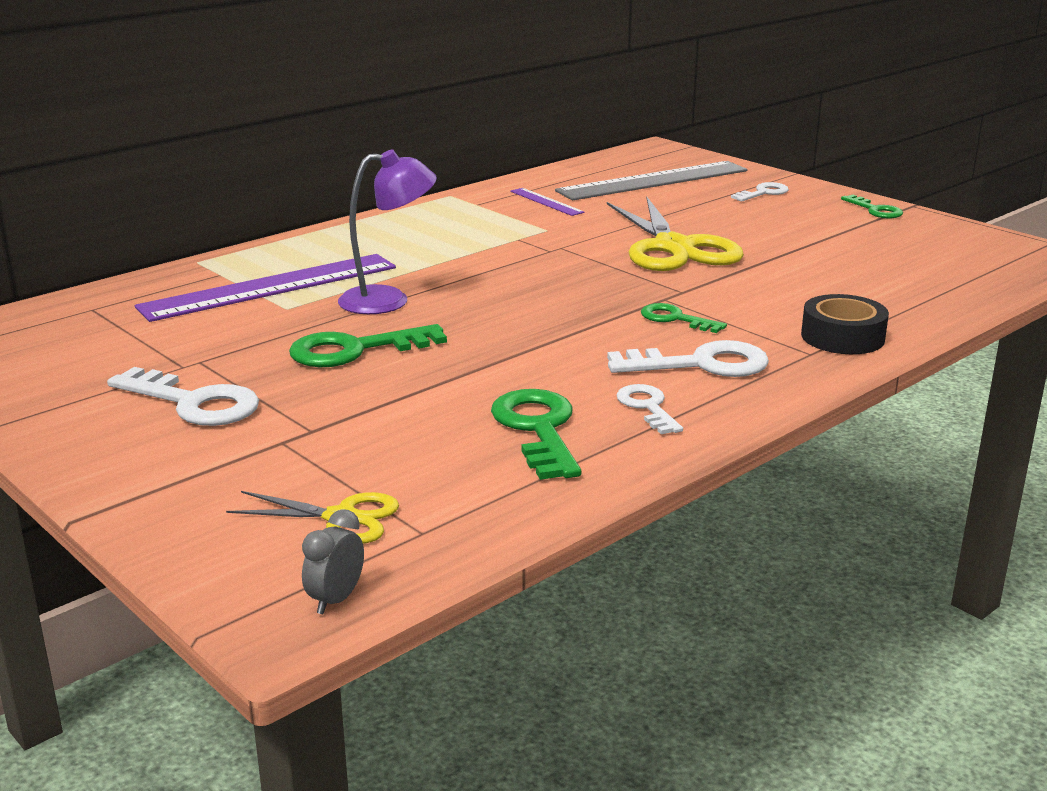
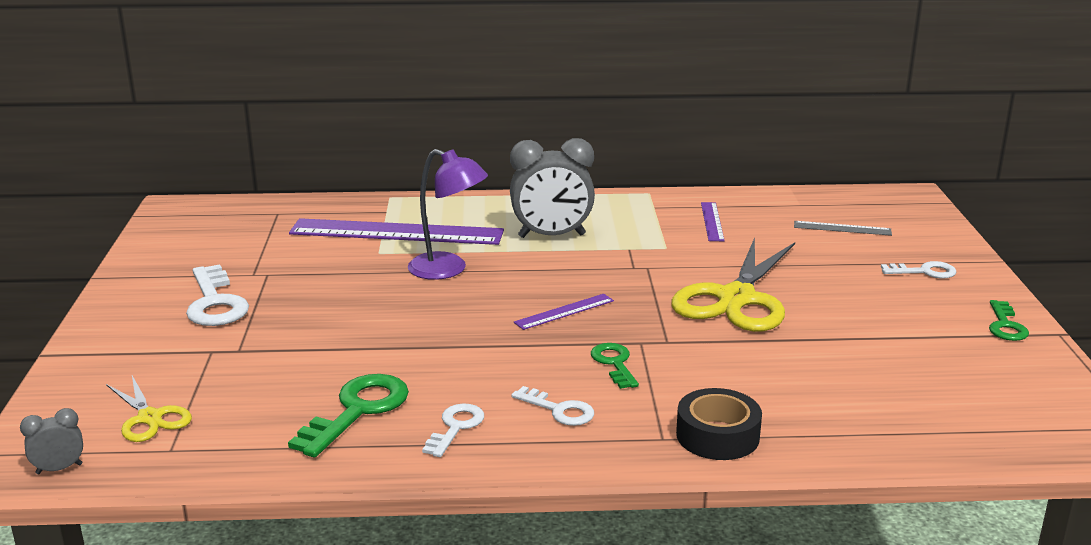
camera: 40 degrees right, 0 degrees up
green key [289,324,447,367] -> none
grey ruler [555,161,748,200] -> grey ruler [794,221,892,236], size x0.45
white key [607,340,769,377] -> white key [511,386,594,426], size x0.60
none -> grey clock [510,138,595,238]
none -> purple ruler [514,294,614,330]

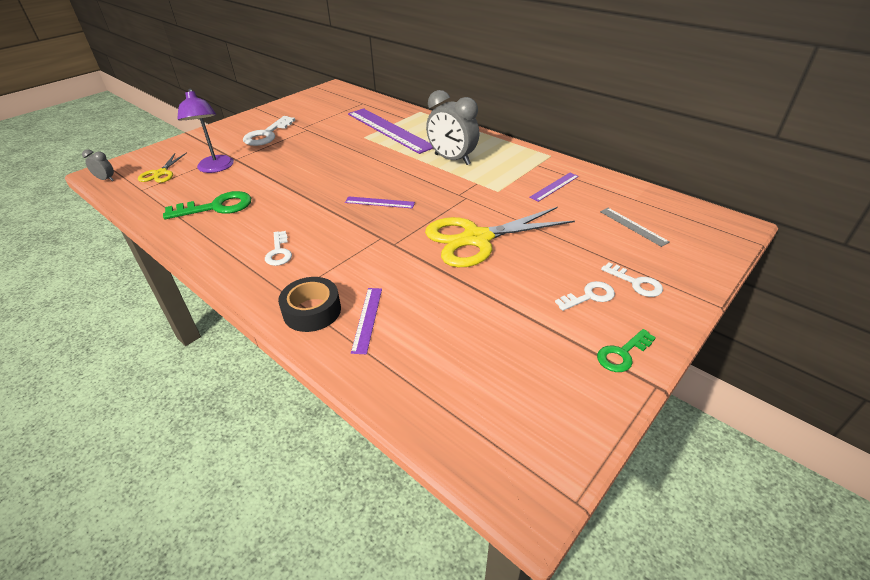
camera: 45 degrees right, 15 degrees up
purple lamp [408,149,488,280] -> purple lamp moved to [177,89,234,173]
white key [422,403,484,457] -> white key moved to [555,281,615,311]
green key [591,343,639,389] -> none
none -> purple ruler [351,288,382,354]

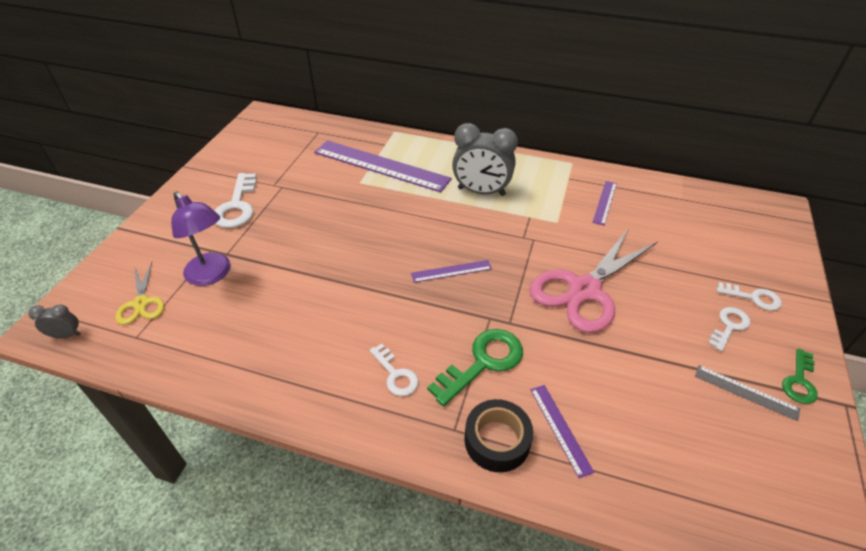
camera: 25 degrees left, 5 degrees up
green key [163,191,251,219] -> green key moved to [427,329,523,406]
yellow scissors [425,207,575,267] -> pink scissors [530,228,658,333]
grey ruler [600,208,670,247] -> grey ruler moved to [695,365,800,421]

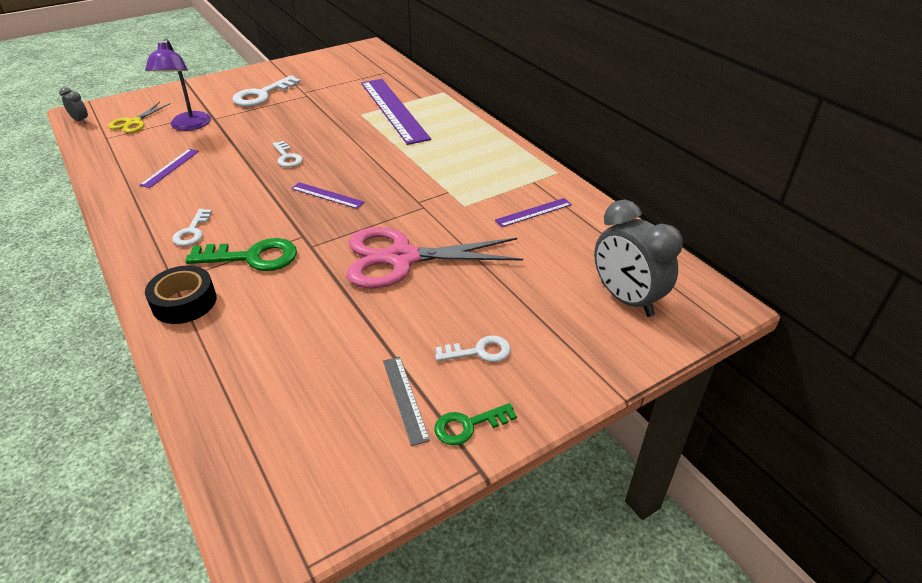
camera: 40 degrees right, 5 degrees down
grey clock [452,123,518,196] -> grey clock moved to [594,200,683,317]
purple ruler [530,385,594,478] -> purple ruler moved to [140,149,199,188]
white key [717,282,782,311] -> white key moved to [273,141,303,167]

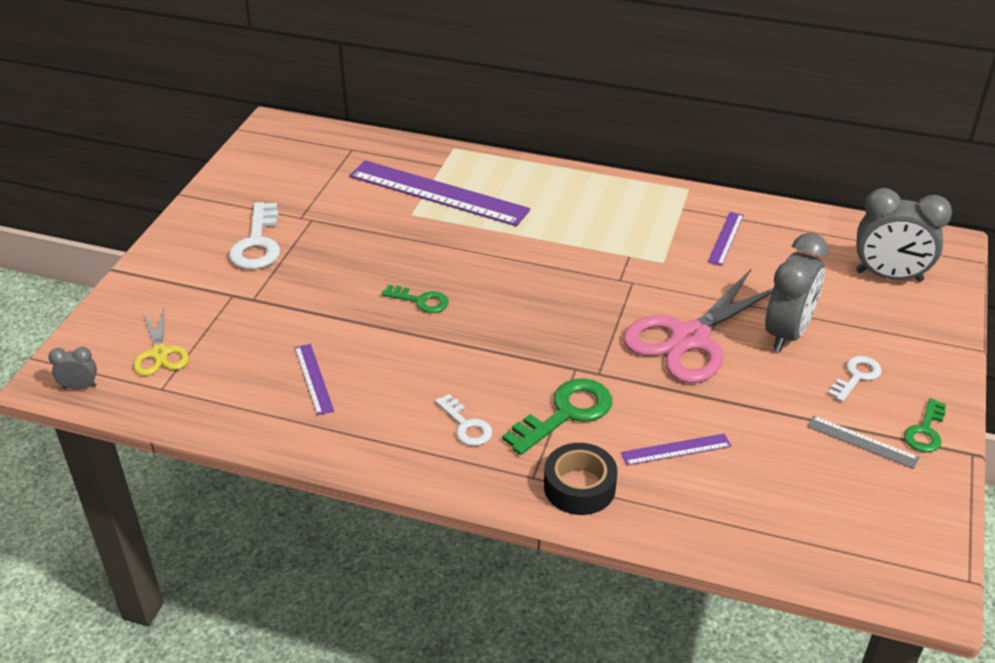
camera: 40 degrees left, 0 degrees up
purple lamp [145,39,211,131] -> none
white key [273,141,303,167] -> green key [382,285,449,313]
purple ruler [291,182,364,209] -> purple ruler moved to [621,433,731,466]
none -> grey clock [765,233,829,352]

